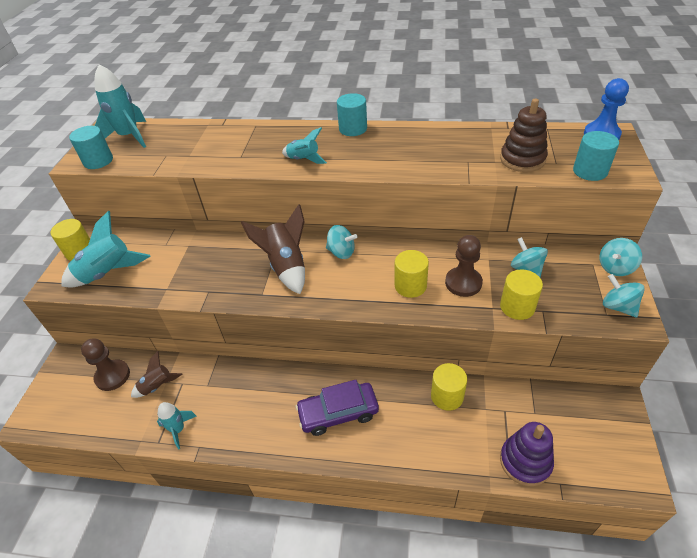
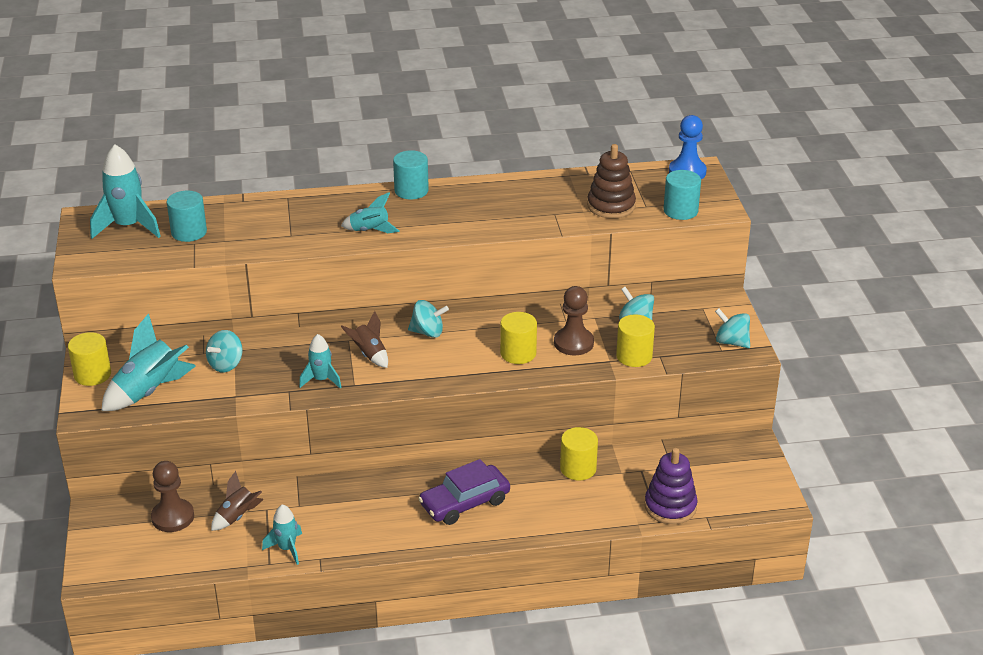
camera: 20 degrees left, 10 degrees down
turquoise cylinder [69,126,113,169] -> turquoise cylinder moved to [167,191,207,242]
brown rocket [241,204,305,294] -> brown rocket [341,311,388,368], size x0.58
turquoise spinning top [600,238,642,276] -> turquoise spinning top moved to [206,330,242,372]
none -> turquoise rocket [299,334,342,389]

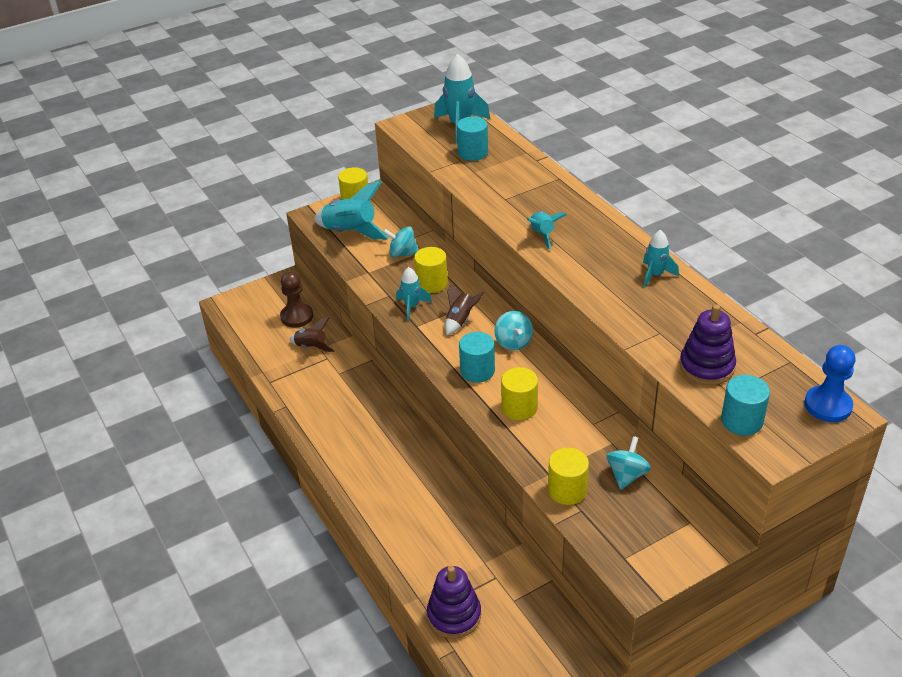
camera: 70 degrees right, 5 degrees up
turquoise rocket [262,504,302,565] -> turquoise rocket moved to [643,230,679,287]
turquoise cylinder [393,150,429,200] -> turquoise cylinder moved to [459,332,495,383]
purple car [418,459,510,525] -> none
brown pawn [554,286,594,355] -> none
yellow cylinder [560,427,598,481] -> yellow cylinder moved to [414,247,448,293]
brown stacking toy [587,144,636,219] -> purple stacking toy [679,304,736,385]
turquoise spinning top [715,308,750,348] -> none

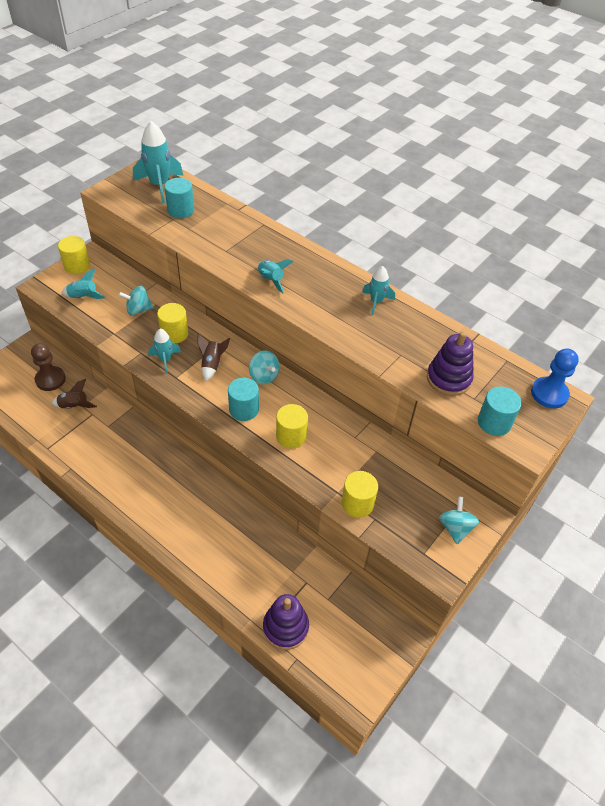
camera: 25 degrees left, 10 degrees up
turquoise rocket [314,180,389,239] -> turquoise rocket [62,269,106,299], size x0.58
turquoise spinning top [606,436,651,490] -> turquoise spinning top moved to [439,497,479,544]

